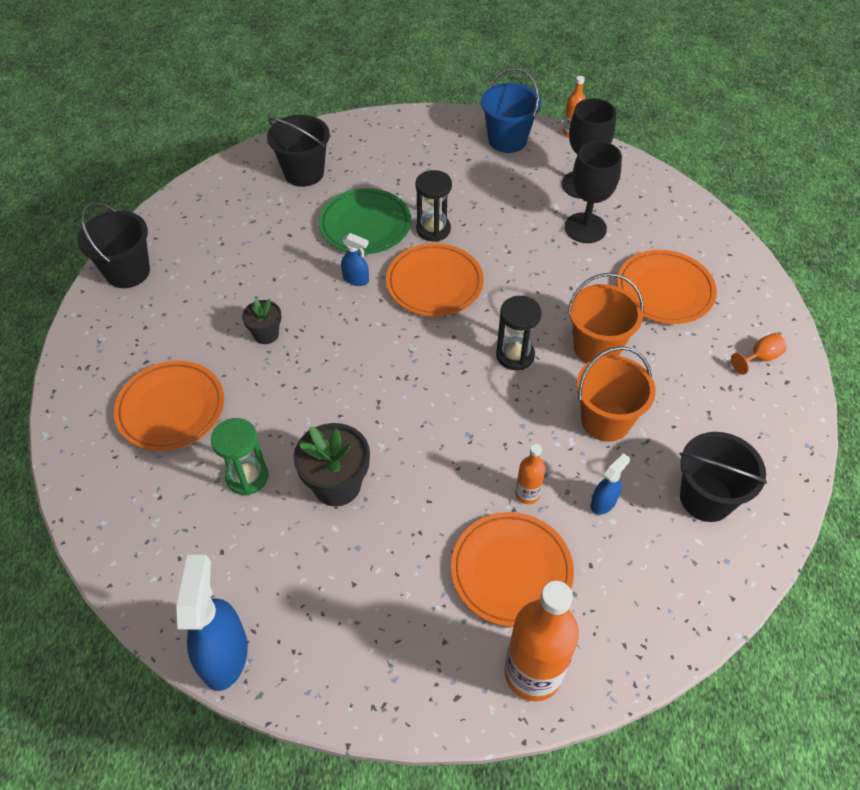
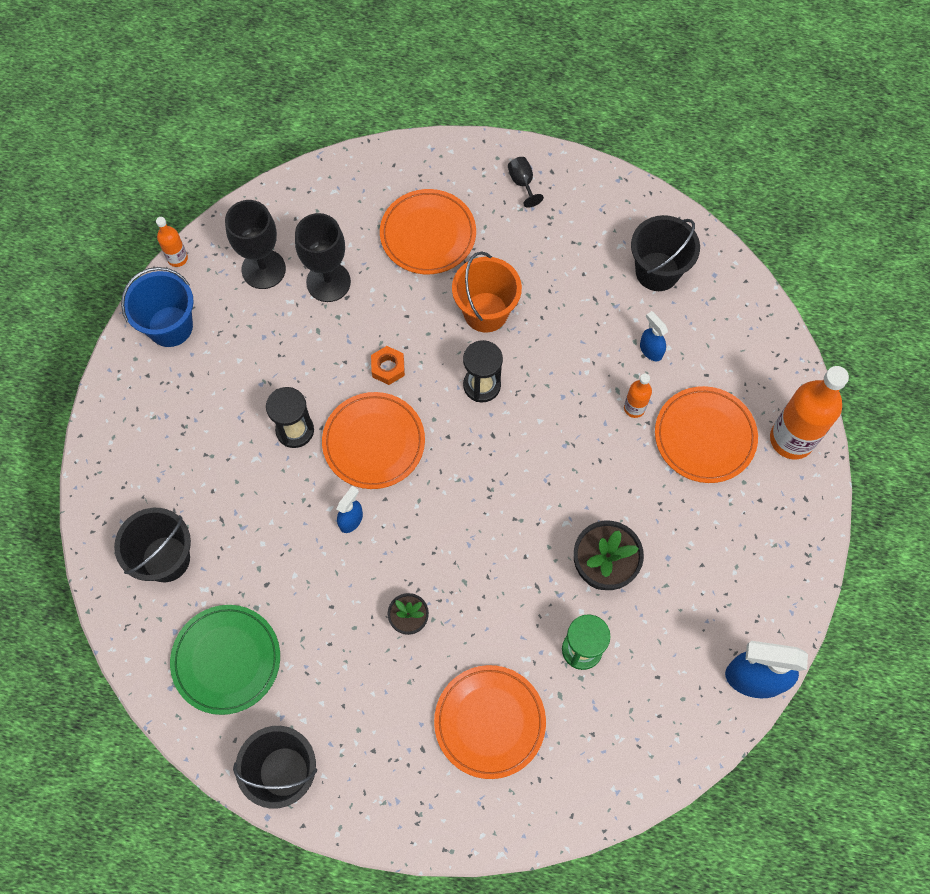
camera: 80 degrees left, 15 degrees up
green plate [319,188,411,254] -> green plate moved to [170,605,280,715]
orange bucket [576,346,656,442] -> none
orange goblet [731,333,787,375] -> black goblet [508,157,544,208]
none -> orange nut [371,346,405,385]

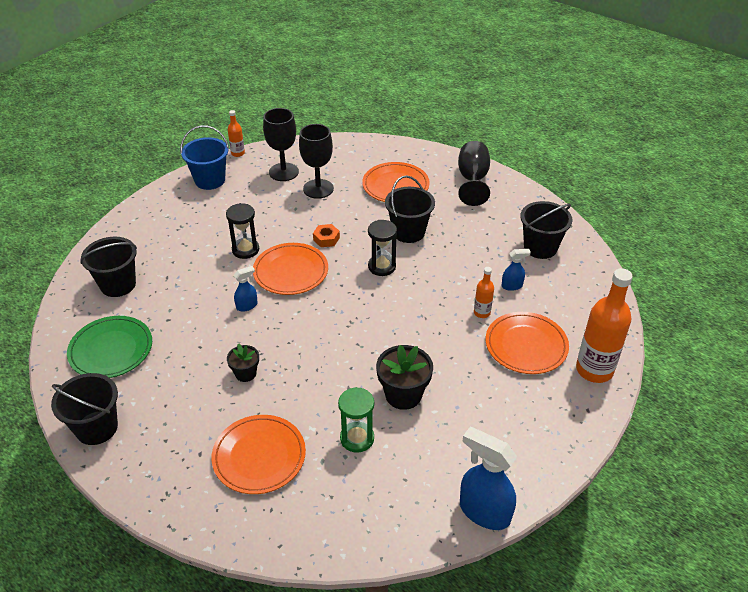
camera: 25 degrees right, 25 degrees down
orange bucket [452,252,522,333] -> black bucket [385,176,435,243]
black goblet [508,157,544,208] -> black goblet [458,141,490,206], size x2.03
blue spray bottle [640,311,668,361] -> blue spray bottle turned 90 degrees clockwise [501,249,531,291]

